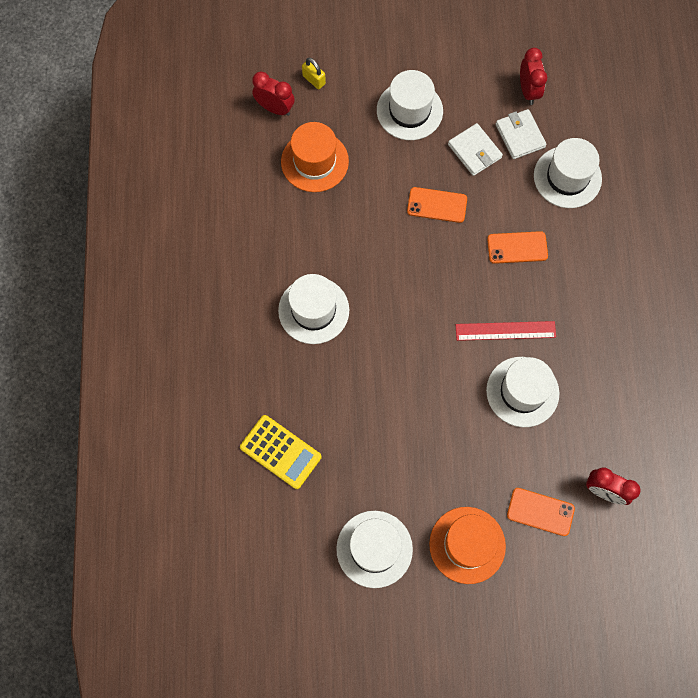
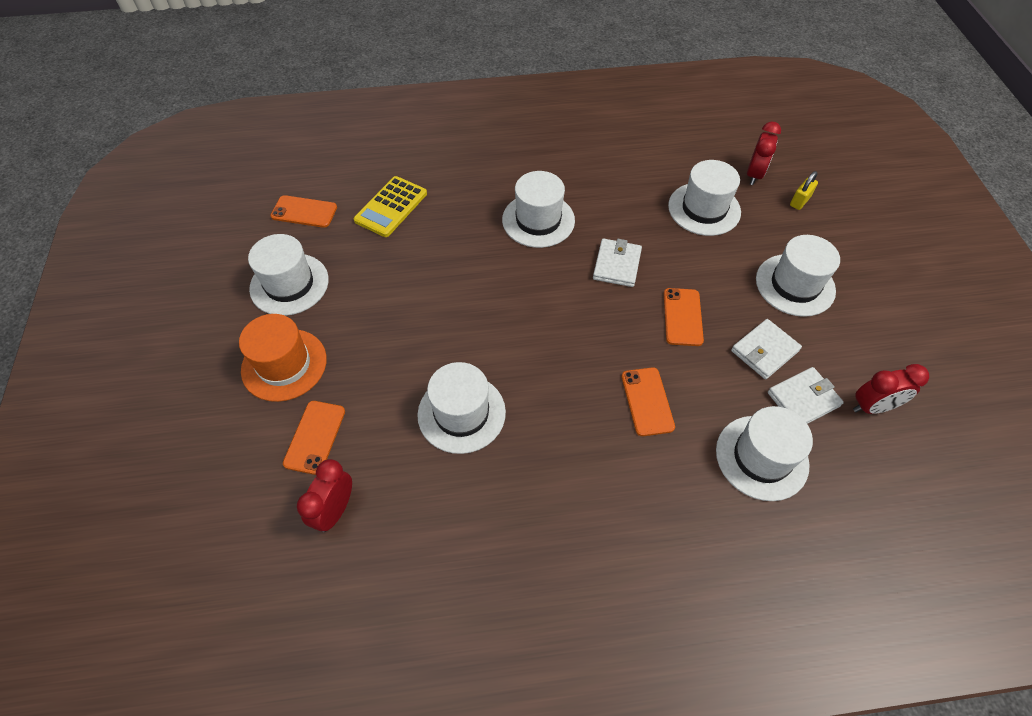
camera: 85 degrees right, 15 degrees down
orange hat [281,122,349,192] -> white hat [668,160,741,236]
red ruler [456,321,556,341] -> none
none -> orange phone [270,195,337,228]
none -> white wallet [593,239,642,287]

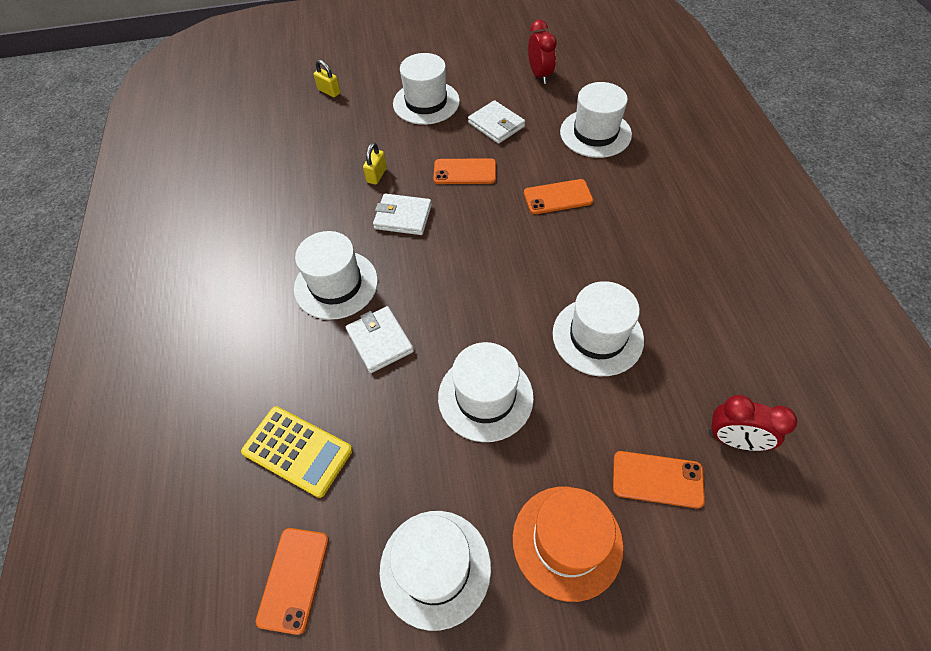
camera: 90 degrees left, 0 degrees up
white hat [668,160,741,236] -> white hat moved to [438,342,534,442]
red clock [747,122,781,185] -> none
white wallet [768,367,844,424] -> white wallet moved to [346,306,414,373]
none -> yellow padlock [363,142,387,185]

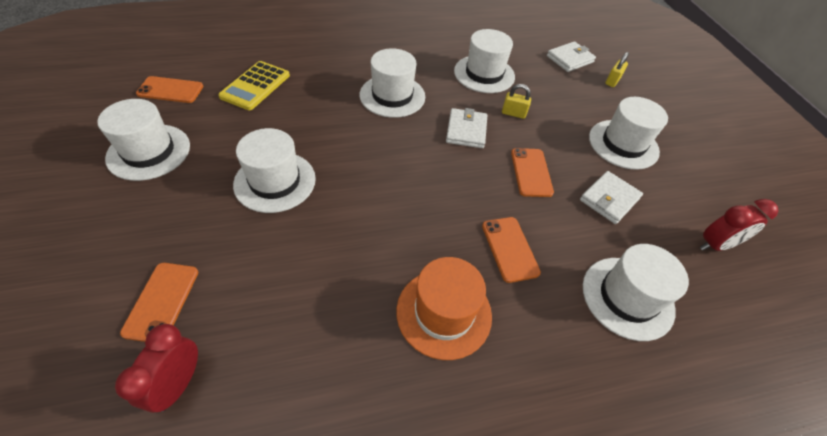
camera: 80 degrees right, 5 degrees down
white wallet [346,306,414,373] -> white wallet moved to [547,41,596,72]
orange hat [513,487,624,602] -> orange hat moved to [396,257,492,360]
white hat [553,281,644,376] -> white hat moved to [454,29,515,93]

